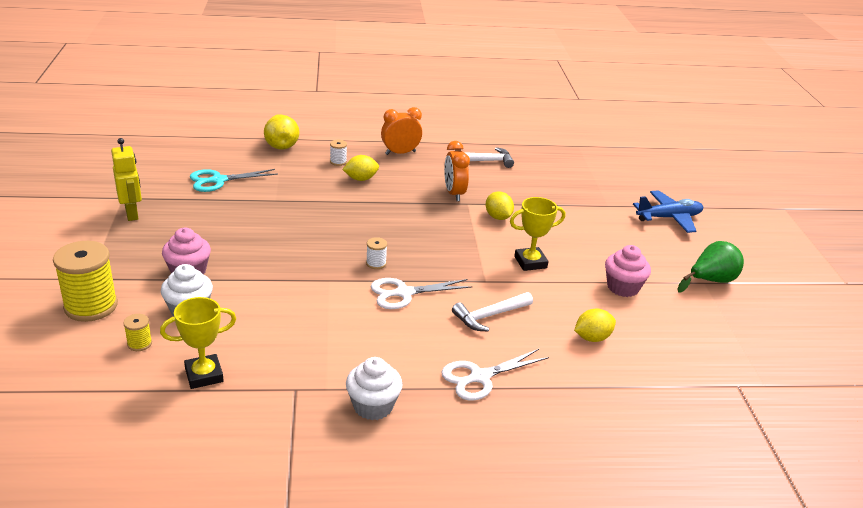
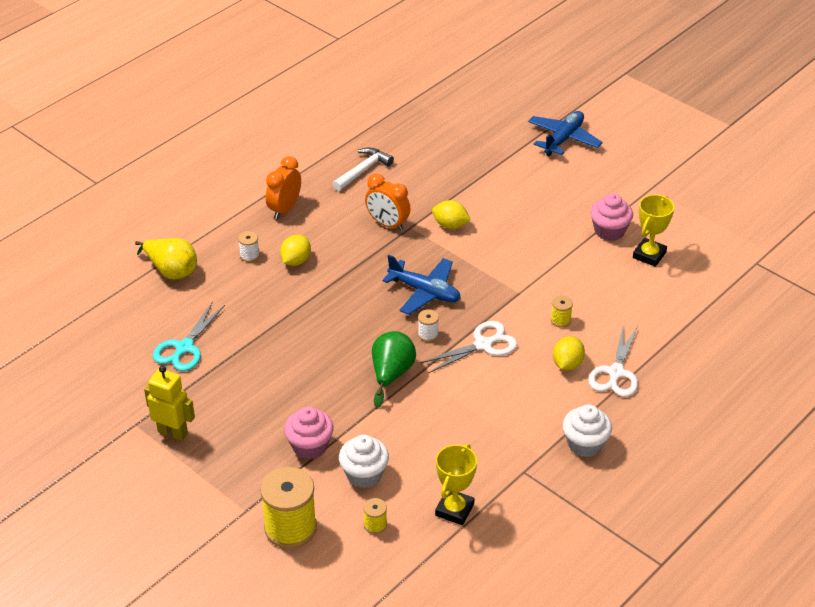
camera: 40 degrees left, 10 degrees up
white scissors [371,278,473,309] -> white scissors turned 150 degrees counterclockwise [421,321,517,373]
white hammer [452,292,533,332] -> yellow spool [551,296,573,328]
yellow trophy [510,197,565,271] -> yellow trophy moved to [633,195,674,267]
yellow lemon [574,308,616,342] -> yellow lemon moved to [553,336,585,370]
green pear [678,241,744,292] -> green pear moved to [372,331,416,408]
none -> blue plane [382,255,461,315]

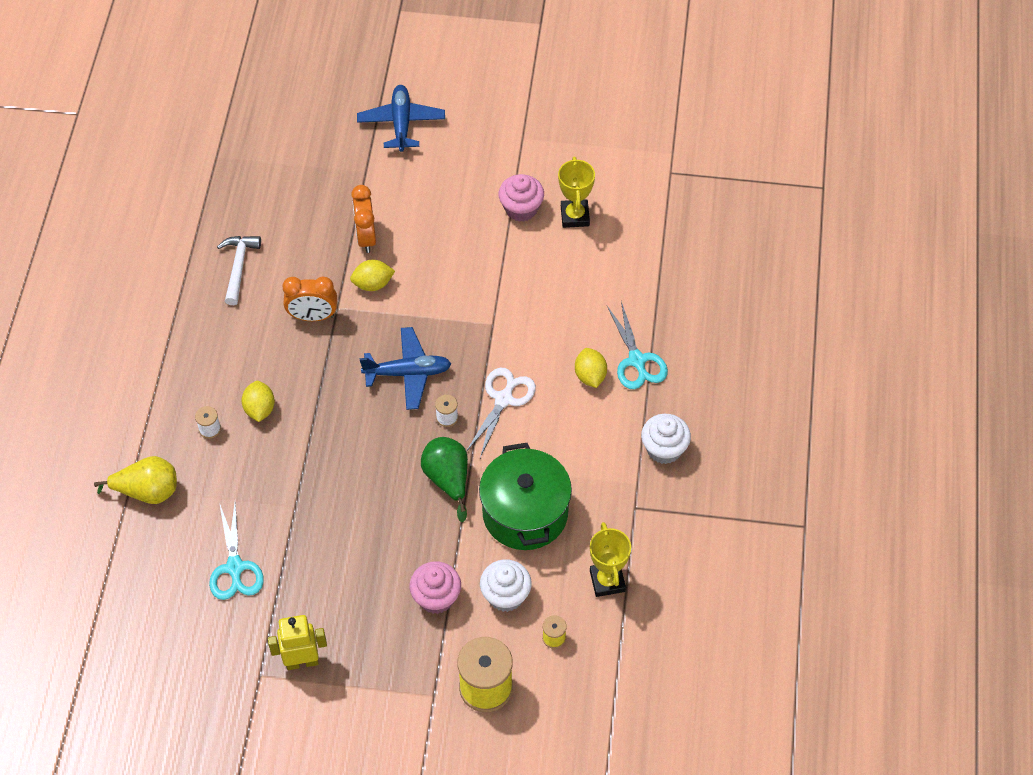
camera: 35 degrees left, 15 degrees up
orange clock [266,156,301,219] -> orange clock moved to [351,185,376,253]
yellow spool [551,296,573,328] -> none
white scissors [588,326,638,397] -> turquoise scissors [607,301,668,389]
none -> green pot [479,443,572,550]

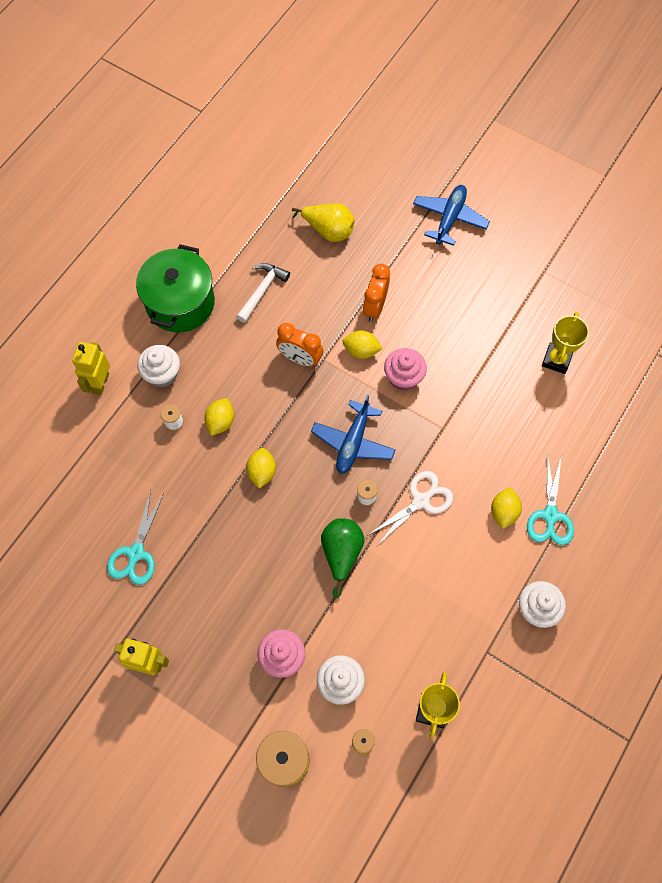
camera: 25 degrees right, 10 degrees up
yellow pear [94,456,177,504] -> yellow pear moved to [292,203,354,242]
blue plane [360,327,451,410] -> blue plane turned 90 degrees clockwise [311,395,395,474]
green pot [479,443,572,550] -> green pot moved to [136,244,215,332]
pink cupcake [498,174,544,222] -> pink cupcake moved to [384,348,427,391]
none -> yellow robot [72,342,110,395]
none -> white cupcake [137,345,180,388]
none -> yellow lemon [246,448,276,489]

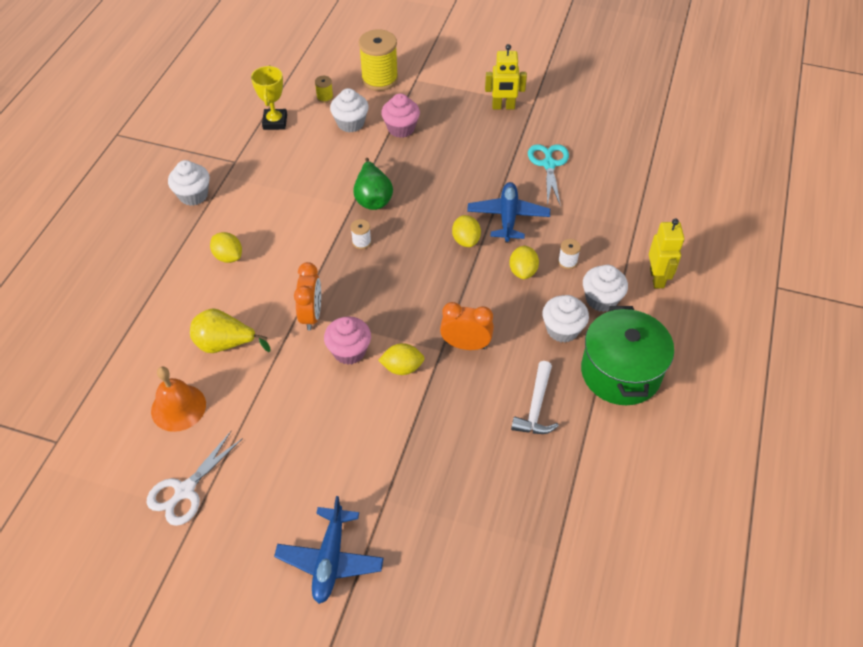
camera: 165 degrees right, 15 degrees down
yellow pear [292,203,354,242] -> yellow pear moved to [190,308,271,353]
blue plane [311,395,395,474] -> blue plane moved to [467,182,550,242]
orange clock [363,264,390,322] -> orange clock moved to [294,262,321,330]
white scissors [367,471,454,547] -> white scissors moved to [147,431,243,526]
yellow lemon [491,488,522,529] -> yellow lemon turned 45 degrees counterclockwise [210,232,242,263]
turquoise scissors [527,454,574,545] -> none
yellow trophy [542,312,589,374] -> orange bell [151,367,206,432]
none -> white cupcake [542,295,589,343]

